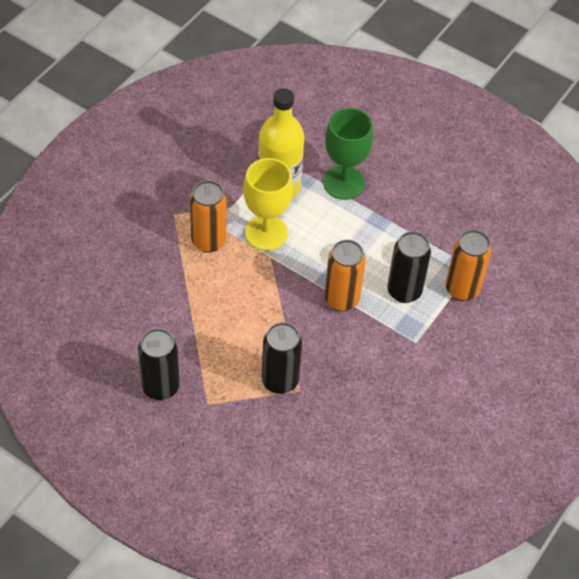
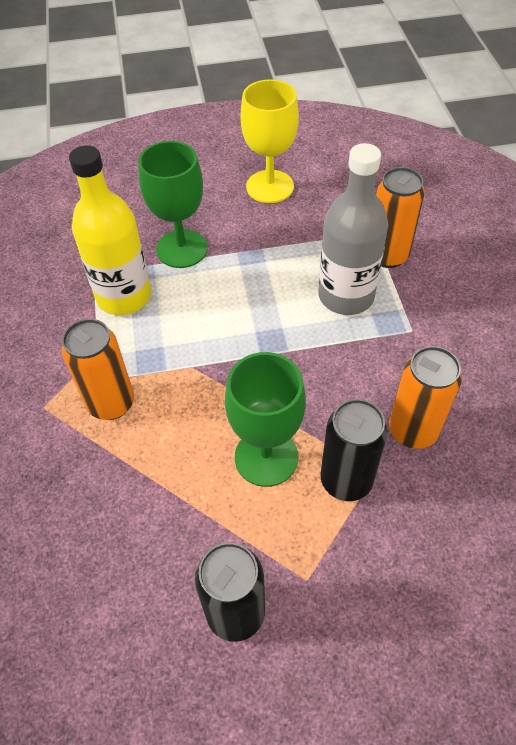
camera: 40 degrees left, 0 degrees up
yellow goblet [243,158,293,251] -> yellow goblet moved to [240,79,299,203]
orange can [324,240,366,311] -> orange can moved to [389,346,462,449]
black can [387,231,431,303] -> grey bottle [318,143,388,315]
none -> green goblet [225,352,306,487]

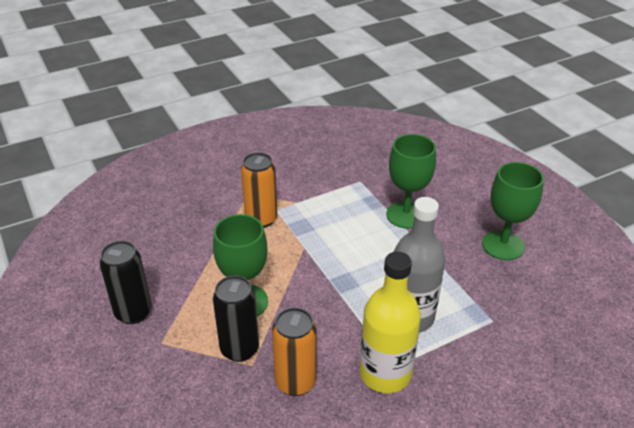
camera: 70 degrees right, 15 degrees down
yellow bottle [69,145,151,315] -> yellow bottle moved to [360,252,421,393]
yellow goblet [240,79,299,203] -> green goblet [482,162,544,260]
orange can [376,167,425,268] -> none

